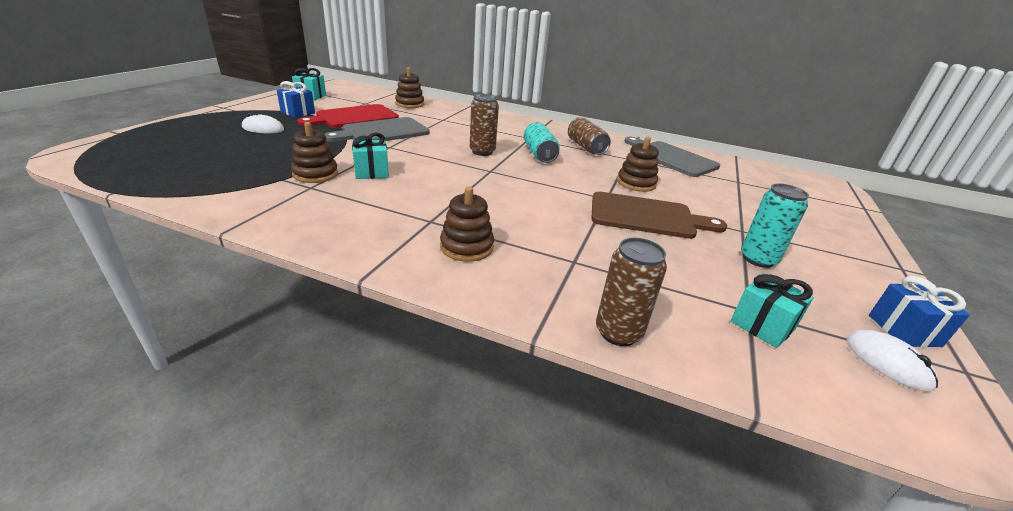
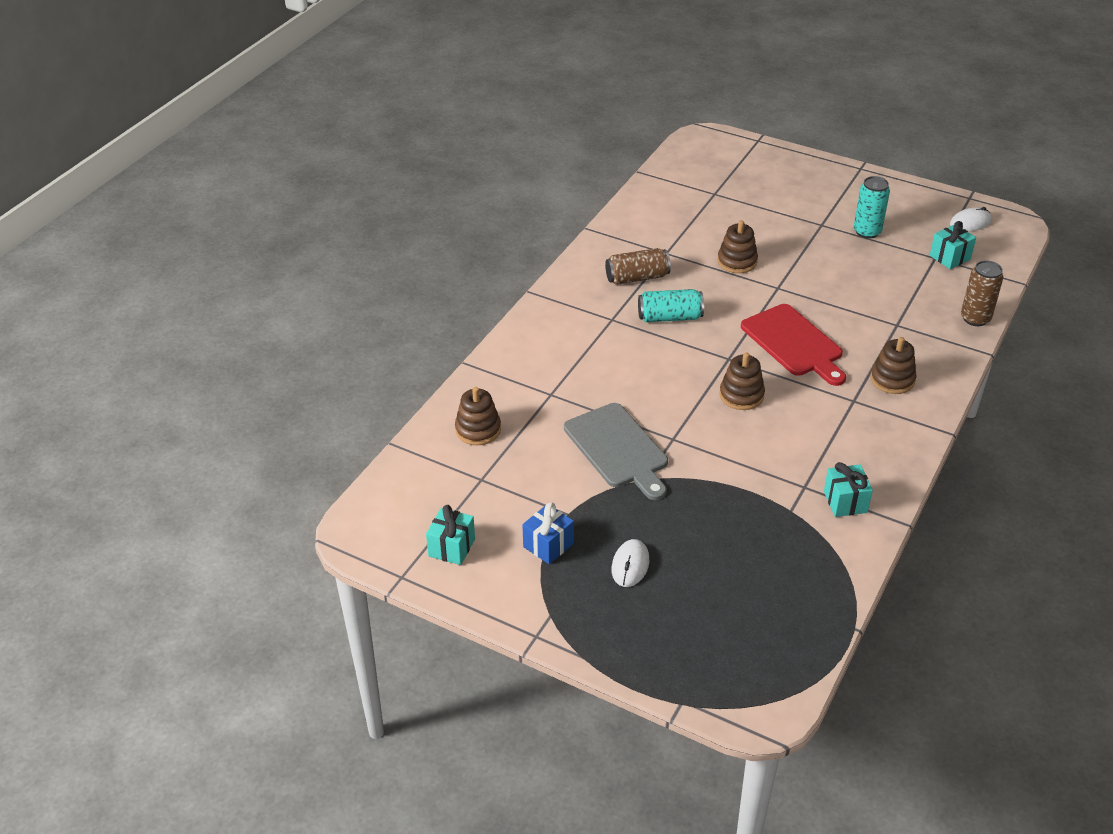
camera: 80 degrees left, 10 degrees up
brown stacking toy [291,122,338,183] -> brown stacking toy moved to [719,353,765,410]
red cutting board [297,104,399,128] -> red cutting board moved to [741,304,846,386]
turquoise gift [352,133,389,179] -> turquoise gift moved to [824,462,873,517]
brown can [470,94,499,156] -> none
brown cutting board [591,192,727,239] -> none
grey cutting board [624,136,720,177] -> none
blue gift [869,276,970,347] -> none

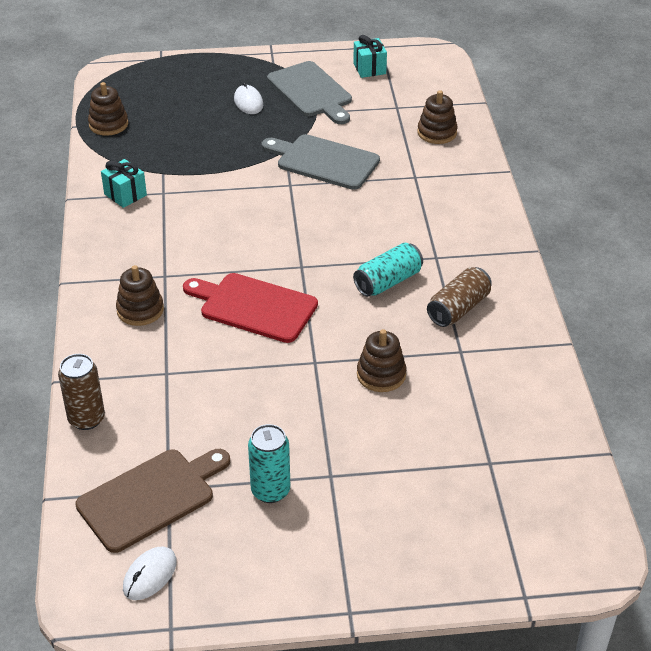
camera: 145 degrees right, 0 degrees up
blue gift [523,502,574,564] -> grey cutting board [267,61,352,124]
brown stacking toy [719,353,765,410] -> brown stacking toy moved to [88,82,128,136]
turquoise gift [930,221,976,269] -> brown cutting board [75,449,230,553]

